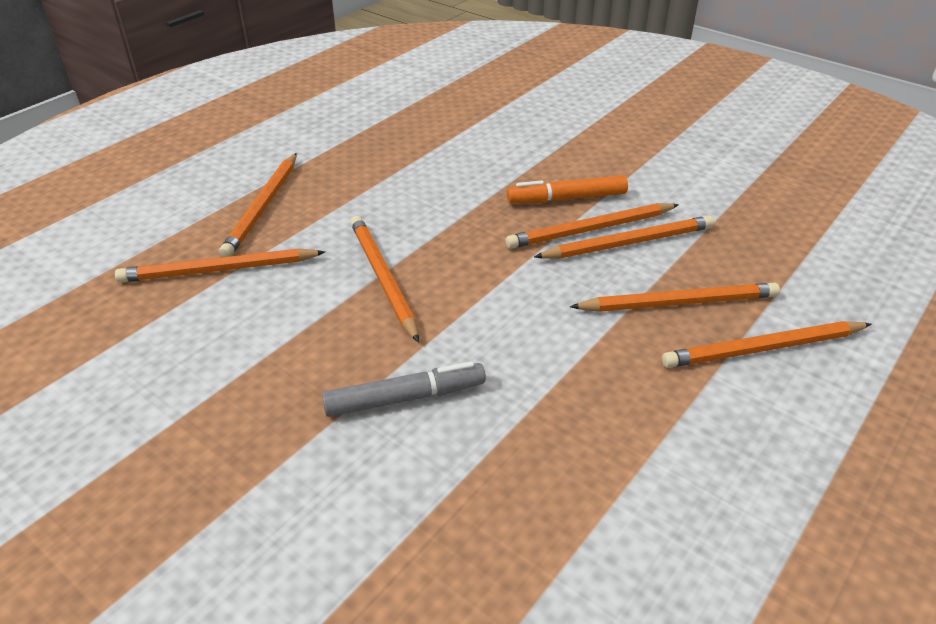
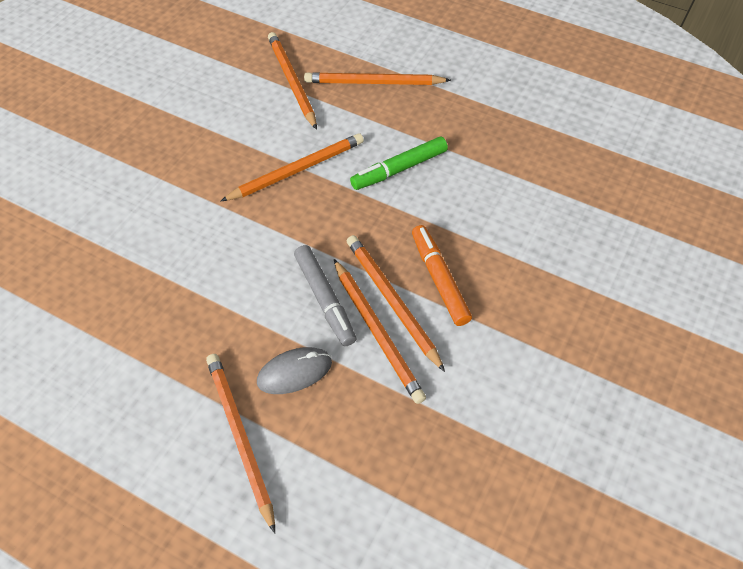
camera: 80 degrees right, 15 degrees up
grey marker [322,361,486,417] -> grey marker moved to [294,245,356,346]
orange pencil [570,283,780,312] -> grey mouse [257,347,332,394]
none -> green marker [350,136,448,190]

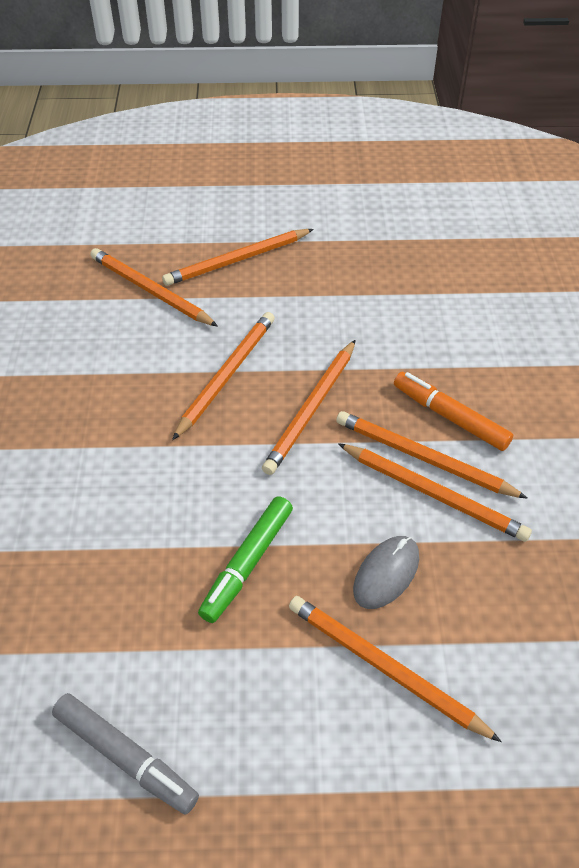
camera: 30 degrees left, 5 degrees down
grey marker [294,245,356,346] -> grey marker moved to [52,693,199,815]
green marker [350,136,448,190] -> green marker moved to [198,496,293,623]
none -> orange pencil [262,340,355,475]

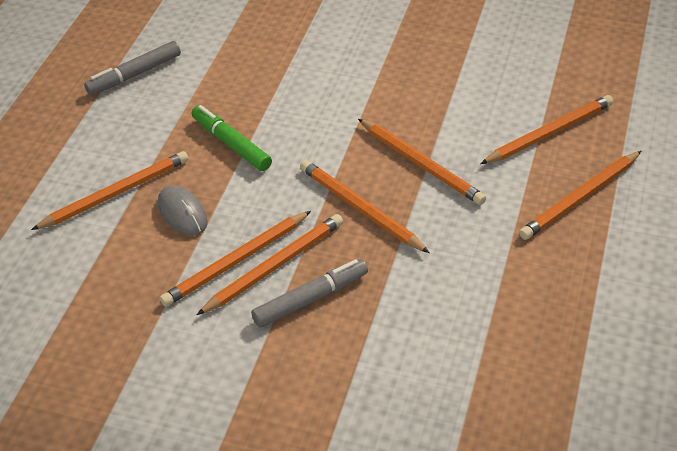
camera: 110 degrees right, 5 degrees down
orange pencil [162,229,314,286] -> orange pencil turned 120 degrees counterclockwise [519,151,641,240]
orange marker [394,372,513,451] -> grey marker [251,259,368,327]

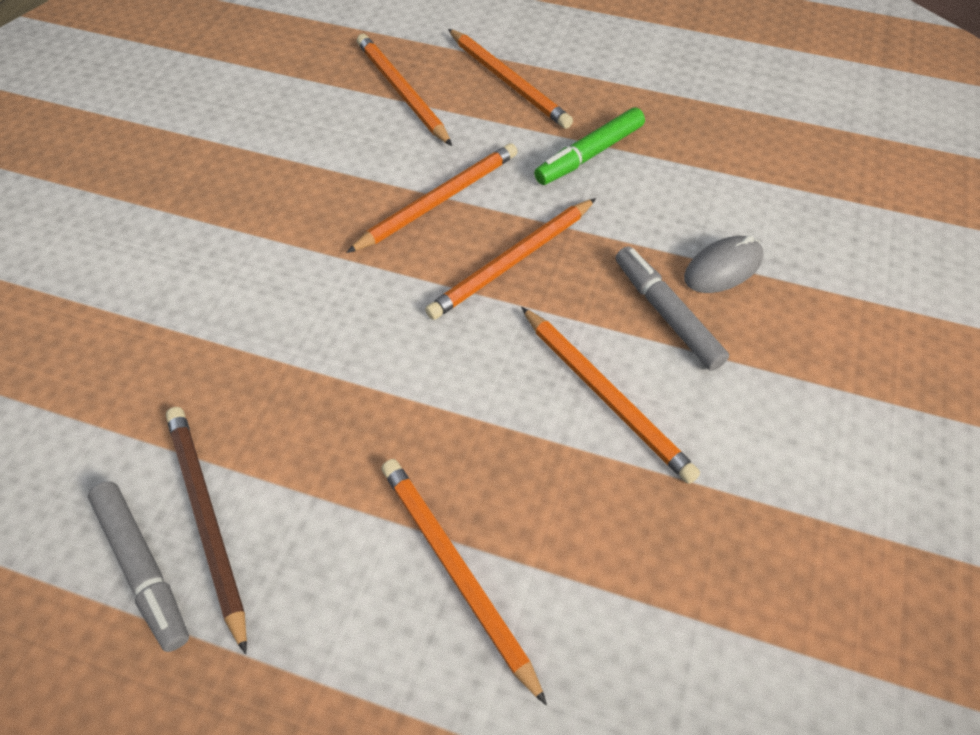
camera: 90 degrees left, 10 degrees up
grey mouse [158,186,208,235] -> grey mouse moved to [684,236,763,293]
green marker [192,105,272,171] -> green marker moved to [534,107,645,185]
orange pencil [197,214,343,315] -> none
none -> brown pencil [166,407,247,654]

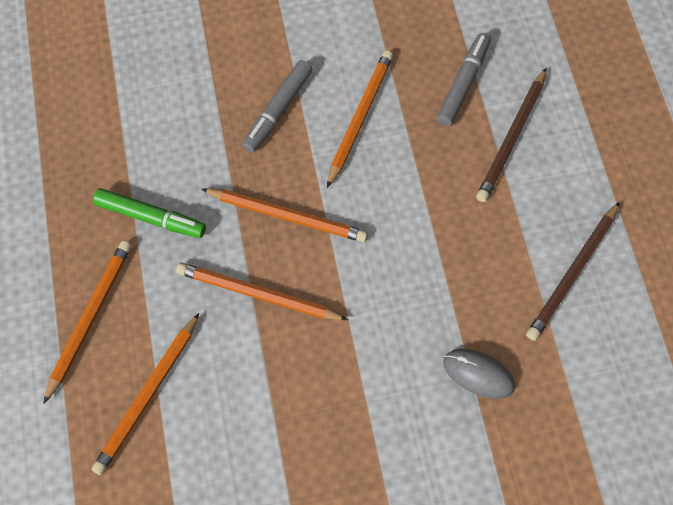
camera: 120 degrees left, 10 degrees up
grey marker [88,481,189,652] -> grey marker moved to [437,33,491,127]
orange pencil [381,459,547,705] -> brown pencil [476,68,546,202]
grey mouse [684,236,763,293] -> grey mouse moved to [443,349,515,399]

